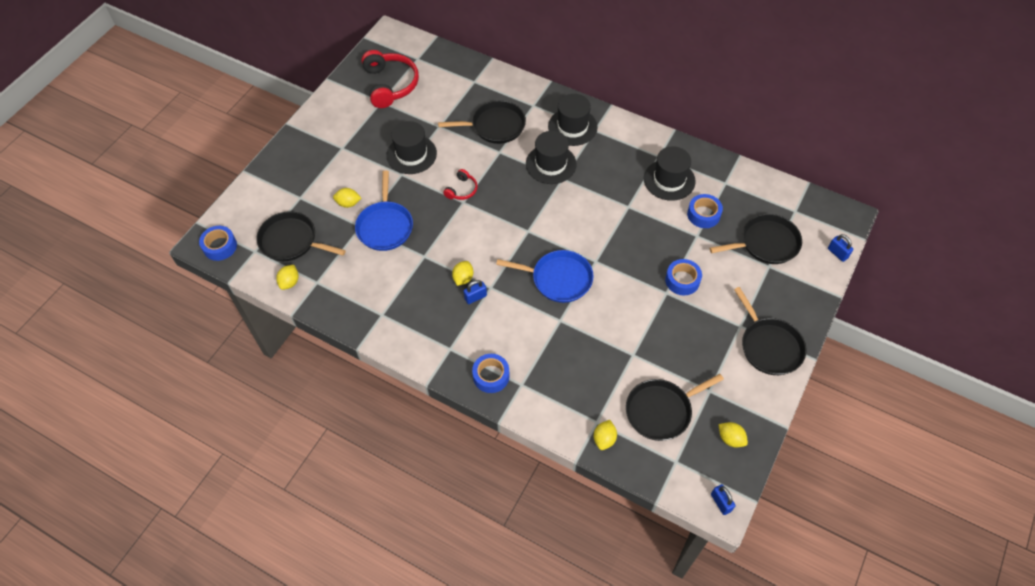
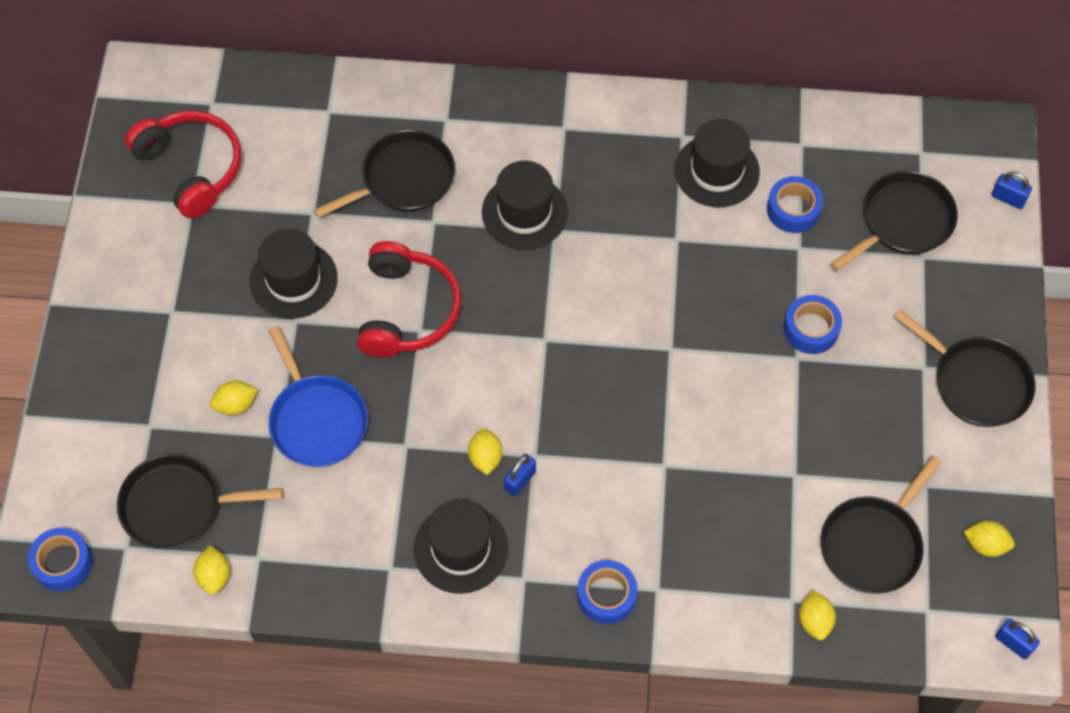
camera: 25 degrees left, 5 degrees up
red headphones [443,169,478,200] -> red headphones [357,241,461,358], size x2.03
blue pan [496,250,593,303] -> none
black hat [548,94,598,146] -> black hat moved to [414,500,508,594]

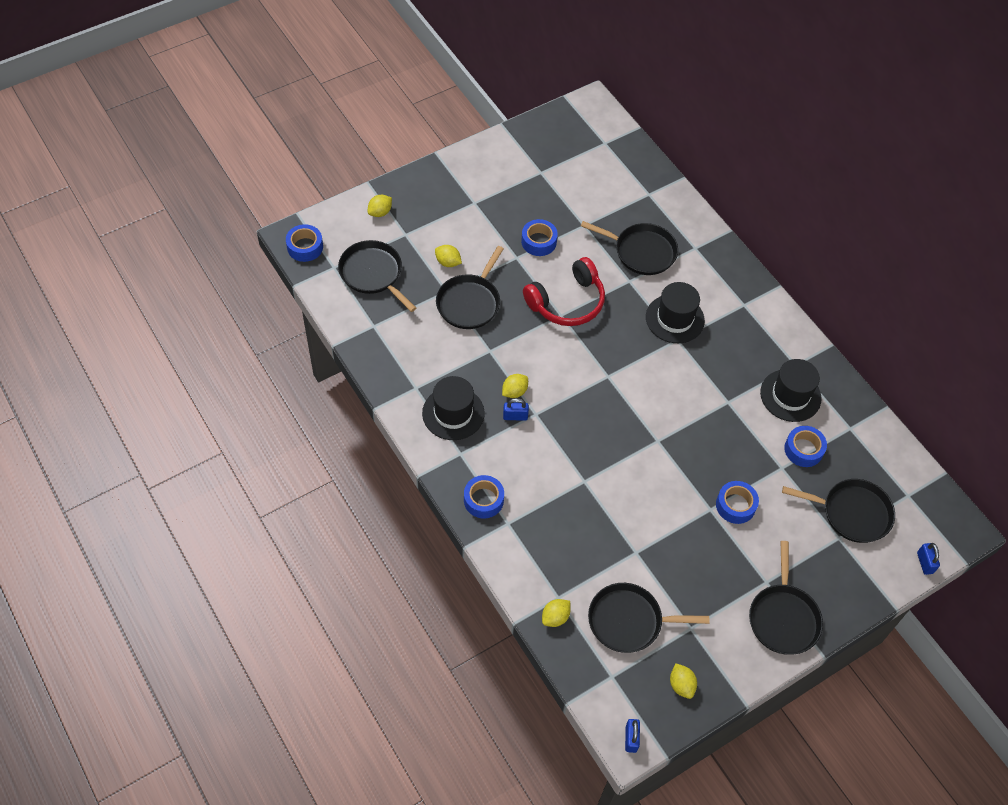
camera: 50 degrees right, 5 degrees down
red headphones [125,111,241,219] -> none
yellow lemon [193,545,230,595] -> yellow lemon moved to [368,195,392,217]
black hat [250,228,338,319] -> blue tape [521,219,558,256]
blue pan [268,326,368,467] -> black pan [436,246,504,329]

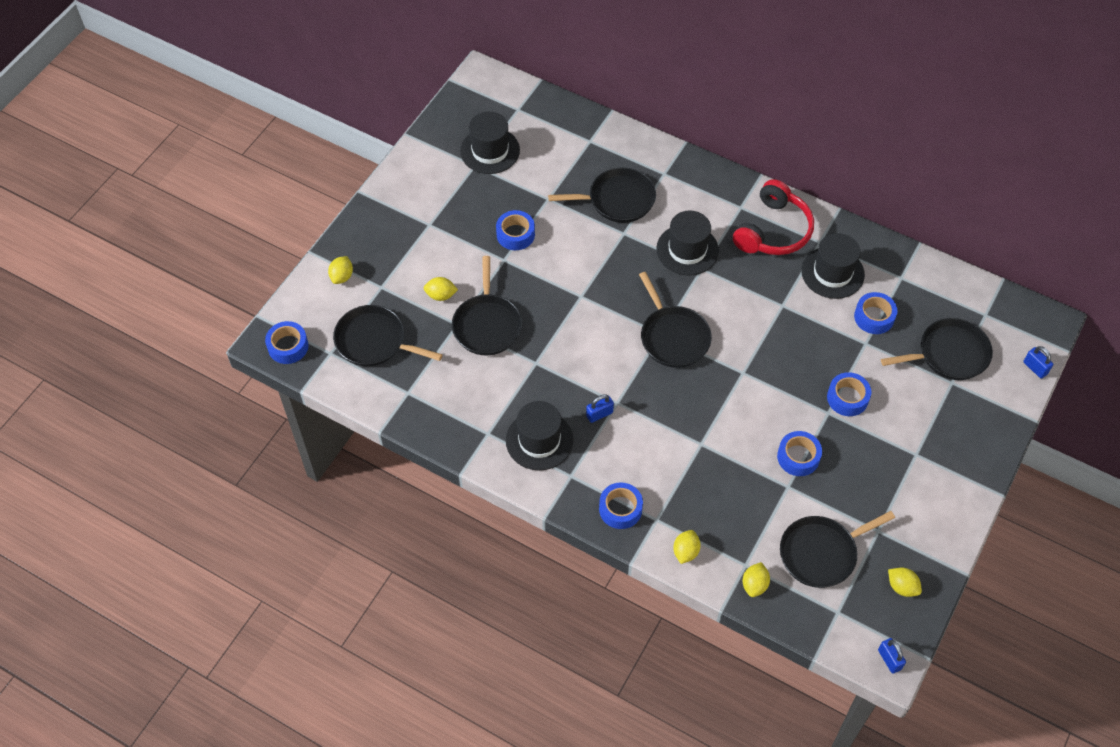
camera: 25 degrees left, 0 degrees up
yellow lemon [502,374,528,398] -> yellow lemon moved to [673,530,701,564]
red headphones [523,257,605,326] -> red headphones moved to [733,179,814,255]
black pan [749,541,823,655] -> black pan moved to [639,272,712,368]
none -> black hat [460,112,520,174]
none -> blue tape [777,431,822,476]

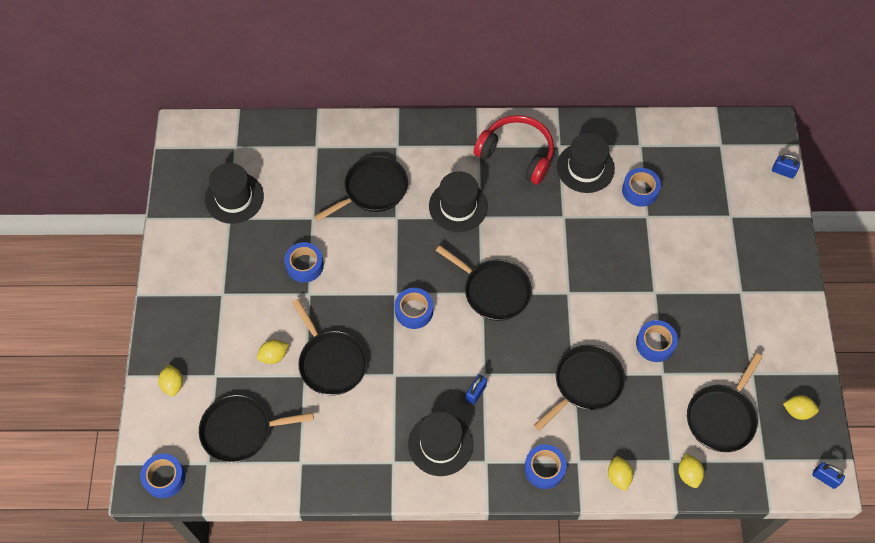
camera: 30 degrees left, 5 degrees up
red headphones [733,179,814,255] -> red headphones turned 60 degrees counterclockwise [474,115,554,185]
blue tape [827,372,871,416] -> blue tape moved to [395,288,433,329]
black pan [881,318,993,380] -> black pan moved to [534,345,625,431]

